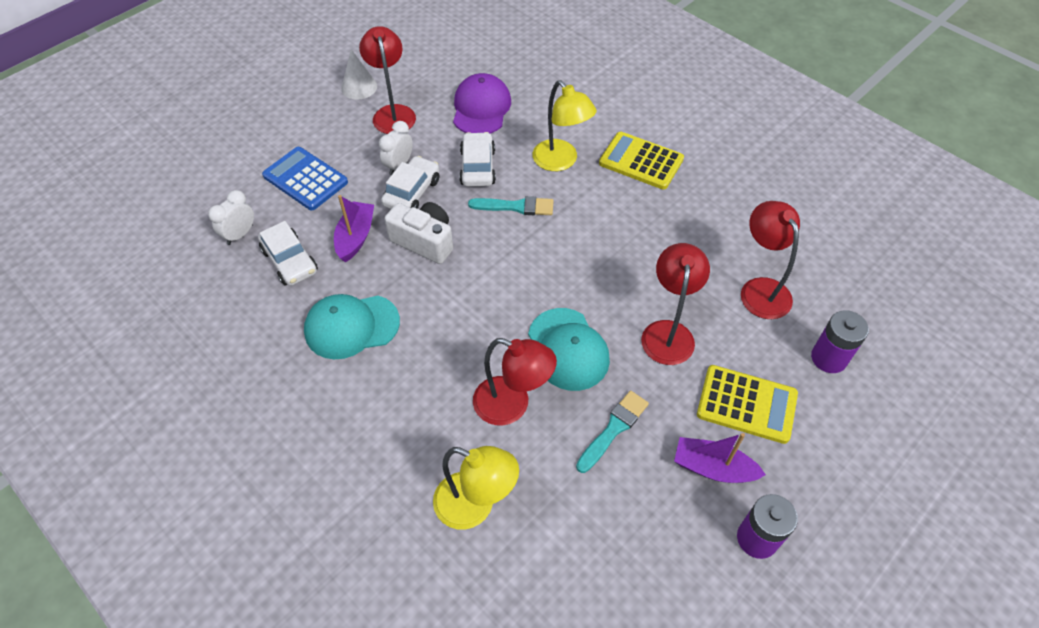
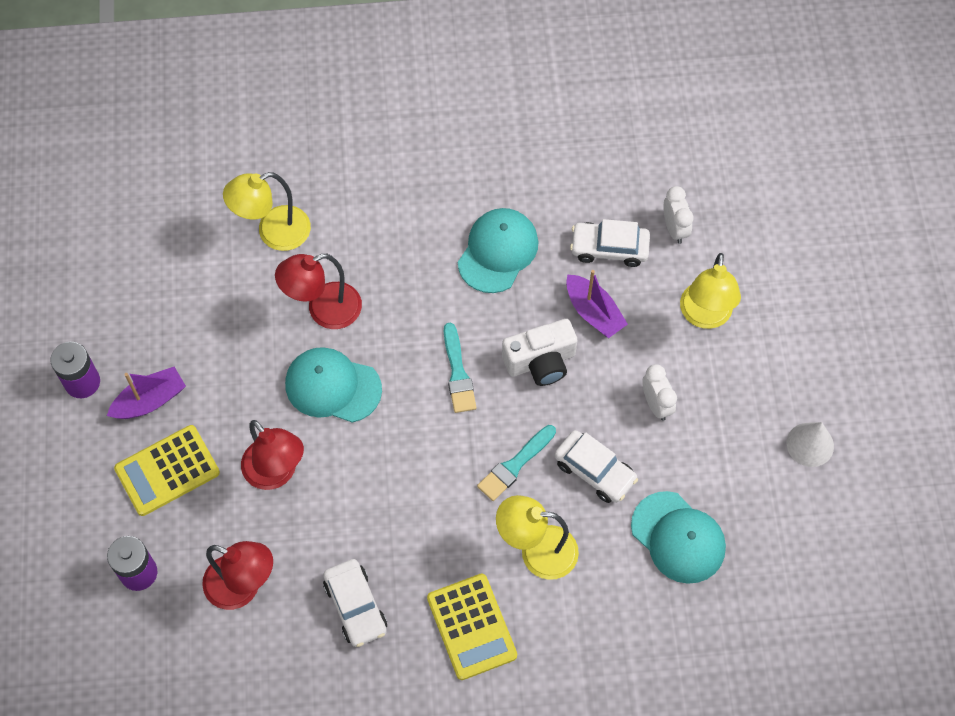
camera: 130 degrees right, 10 degrees up
blue calculator [262,147,348,210] -> yellow lamp [680,253,741,329]
red lamp [359,26,416,134] -> none
white car [381,156,439,209] -> white car moved to [323,559,387,647]
purple cap [453,73,511,134] -> turquoise cap [631,491,726,584]
turquoise brush [576,391,649,473] -> turquoise brush moved to [444,322,477,413]
yellow calculator [599,132,684,190] -> yellow calculator turned 90 degrees clockwise [427,574,517,680]

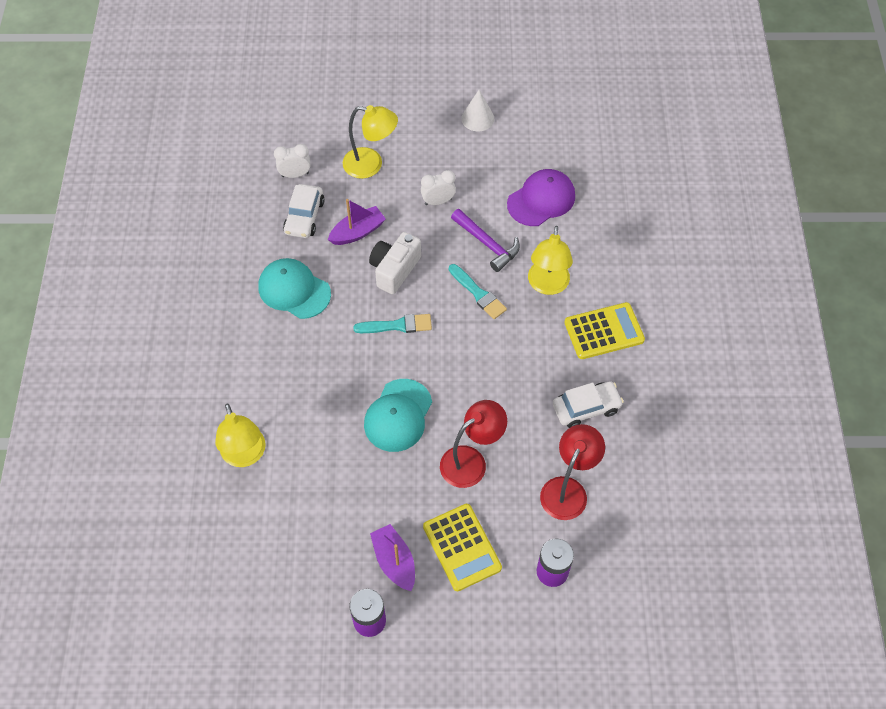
camera: 85 degrees left, 5 degrees down
red lamp [275,254,362,329] -> none
white camera [502,319,577,386] -> white camera turned 135 degrees counterclockwise [369,232,421,294]
white car [554,430,638,503] -> purple hammer [451,209,520,272]
turquoise cap [631,491,726,584] -> purple cap [507,169,575,226]

